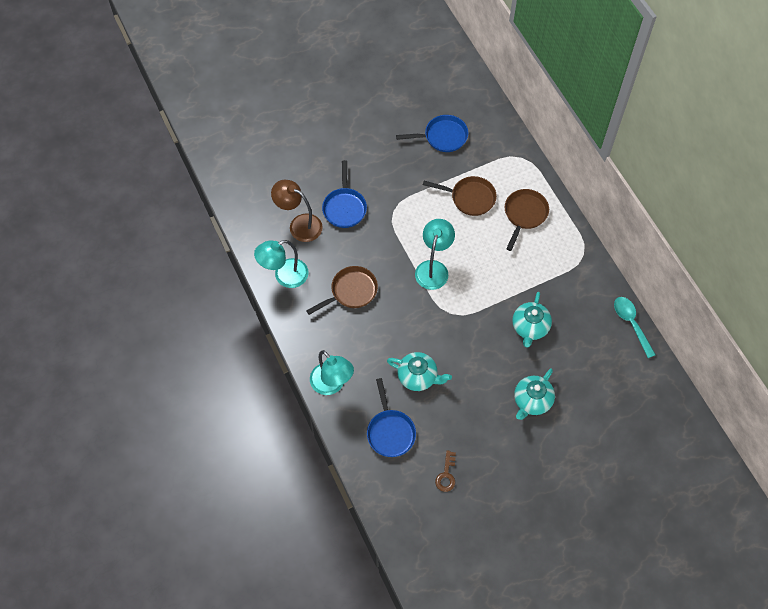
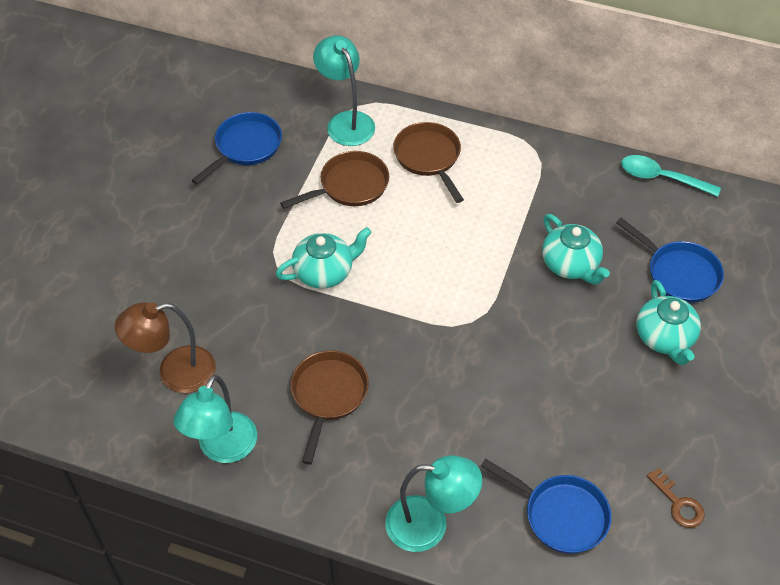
camera: 45 degrees left, 10 degrees down
blue pan [322,160,367,228] -> blue pan moved to [616,218,724,303]
turquoise teapot [387,352,452,391] -> turquoise teapot moved to [276,227,372,289]
turquoise lamp [415,219,455,290] -> turquoise lamp moved to [313,35,375,146]

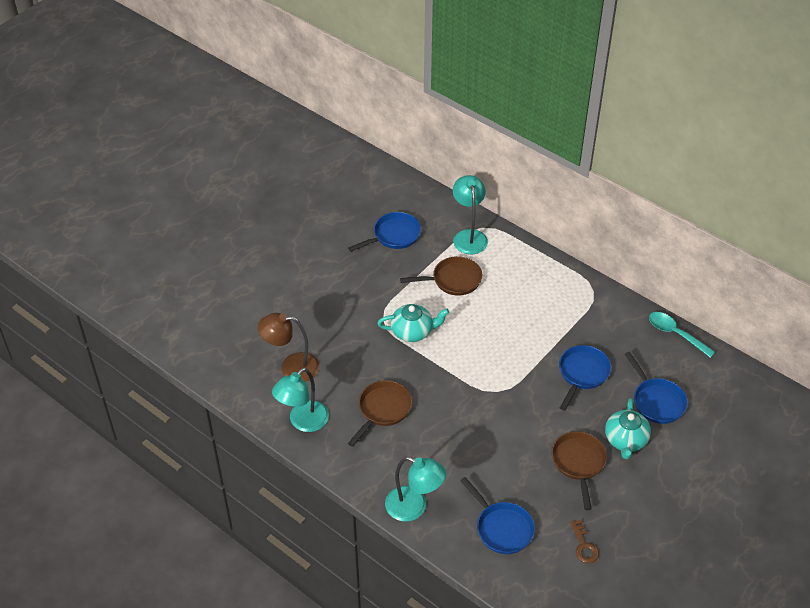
camera: 20 degrees right, 5 degrees down
brown pan [393,122,464,203] -> brown pan moved to [552,431,607,510]
turquoise teapot [542,214,610,285] -> blue pan [559,345,611,411]

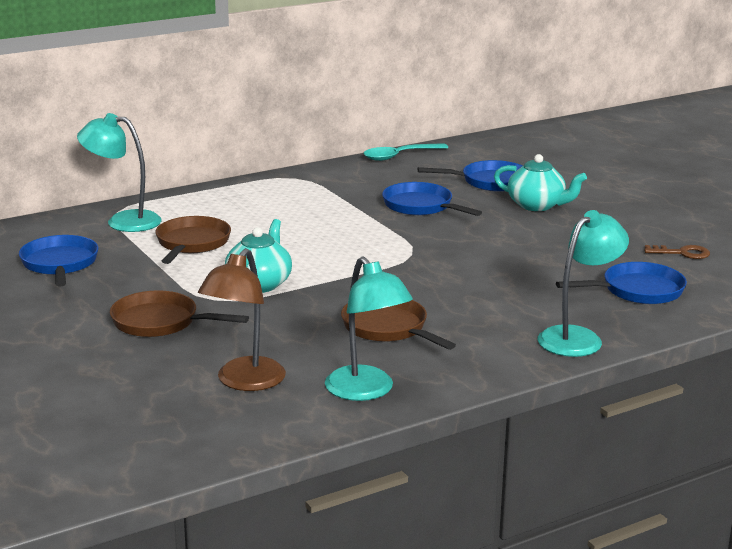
camera: 70 degrees left, 25 degrees down
brown pan [552,431,607,510] -> brown pan moved to [110,290,249,337]

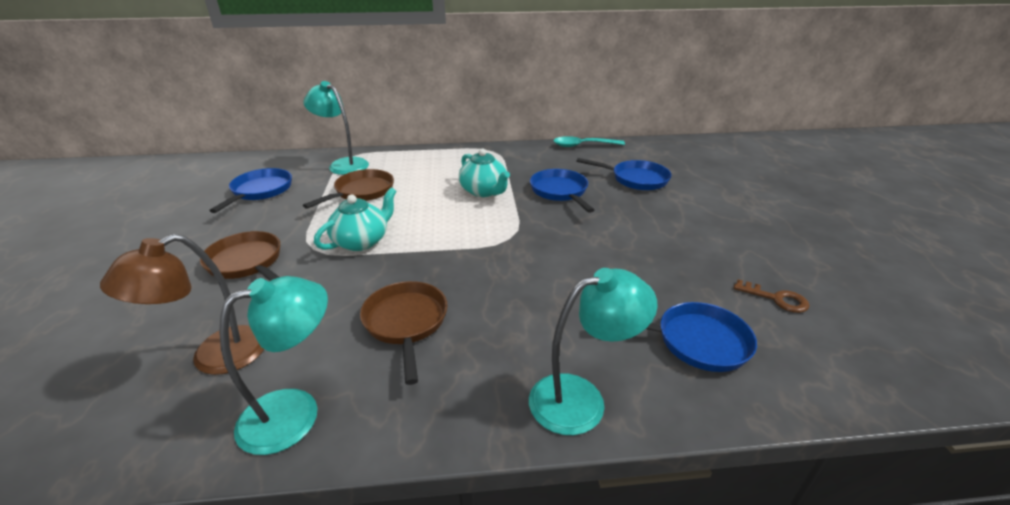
camera: 25 degrees right, 10 degrees up
turquoise lamp [325,256,413,401] -> turquoise lamp turned 120 degrees counterclockwise [219,276,328,455]
turquoise teapot [494,154,587,211] -> turquoise teapot moved to [459,148,510,197]

